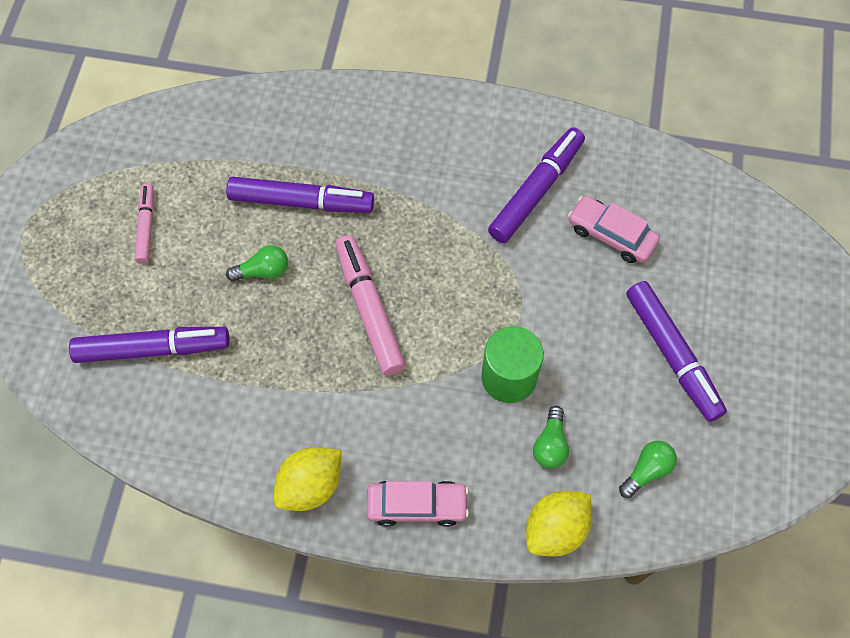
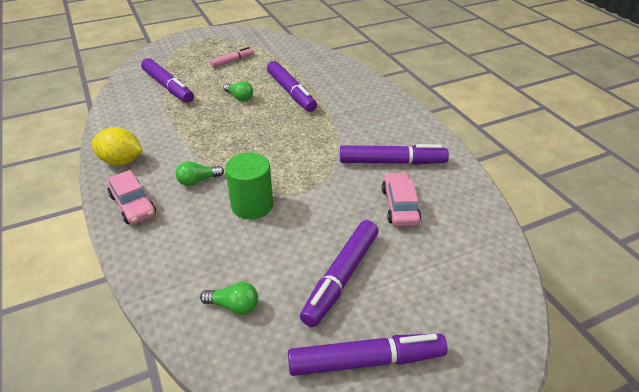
camera: 55 degrees right, 25 degrees down
pink marker [335,235,406,376] -> none
yellow lemon [526,491,592,557] -> none
green light bulb [533,406,569,469] -> green light bulb moved to [176,161,224,186]
none -> purple marker [288,334,448,376]

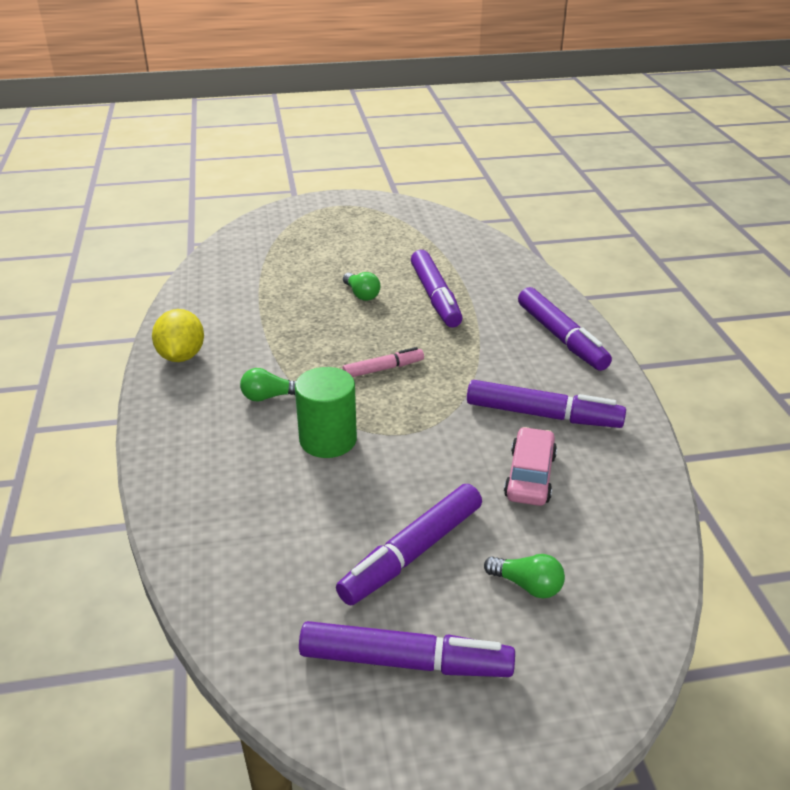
camera: 15 degrees right, 5 degrees down
yellow lemon [91,127,143,166] -> yellow lemon turned 60 degrees clockwise [152,309,204,362]
pink car [107,170,156,225] -> none
purple marker [141,58,194,103] -> purple marker moved to [518,287,612,371]
green light bulb [200,282,258,315] -> green light bulb moved to [484,554,565,598]
pink marker [210,47,254,68] -> pink marker moved to [342,347,424,377]

